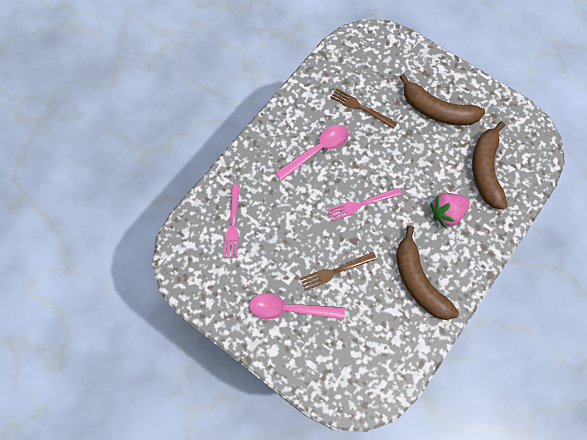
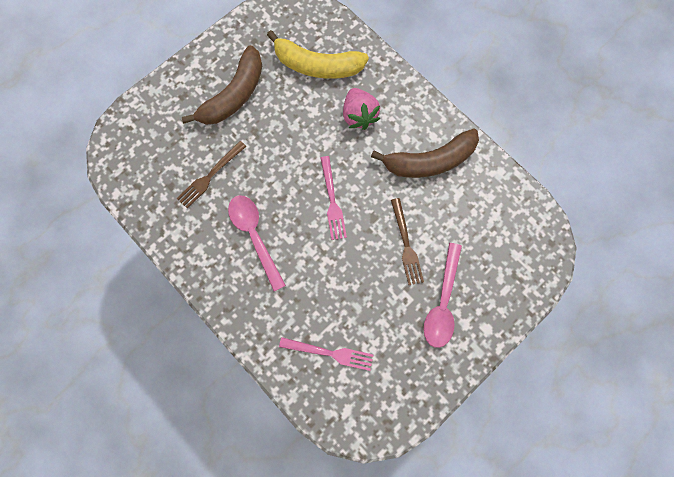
camera: 80 degrees left, 5 degrees up
brown banana [472,121,507,210] -> yellow banana [267,30,369,79]

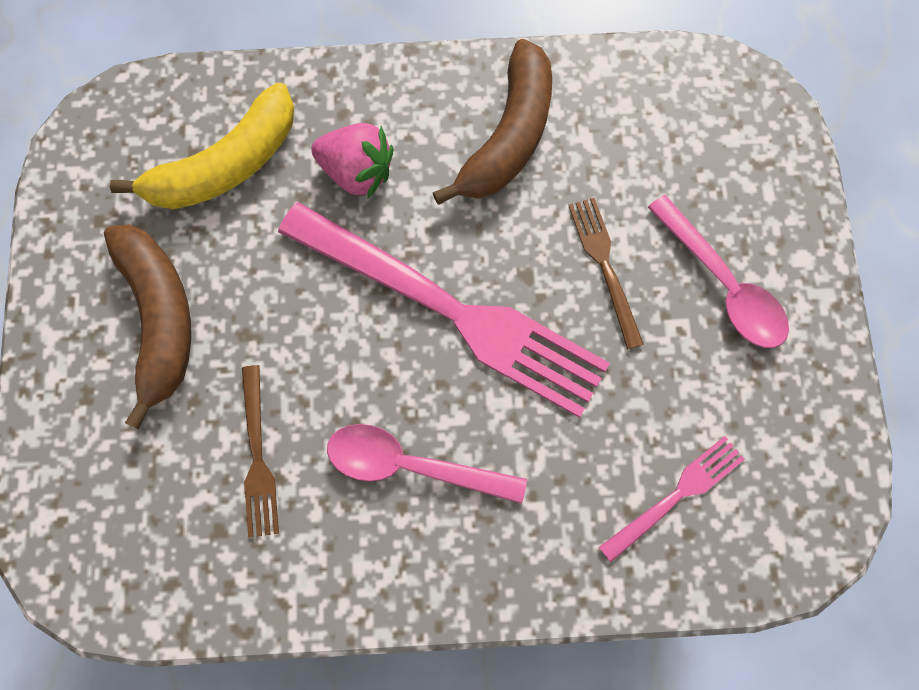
camera: 50 degrees left, 0 degrees up
pink fork [320,156,347,240] -> pink fork [278,202,610,418], size x2.18
brown fork [391,198,424,285] -> brown fork turned 135 degrees counterclockwise [568,198,644,349]

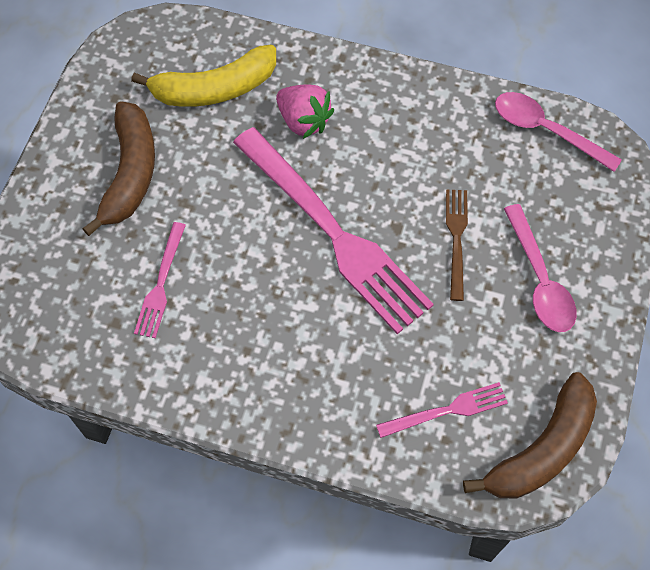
camera: 20 degrees right, 10 degrees down
brown fork [242,365,279,538] -> pink fork [134,222,186,338]
pink spoon [327,424,527,504] -> pink spoon moved to [495,92,622,172]
brown banana [433,39,552,205] -> brown banana moved to [463,372,597,499]

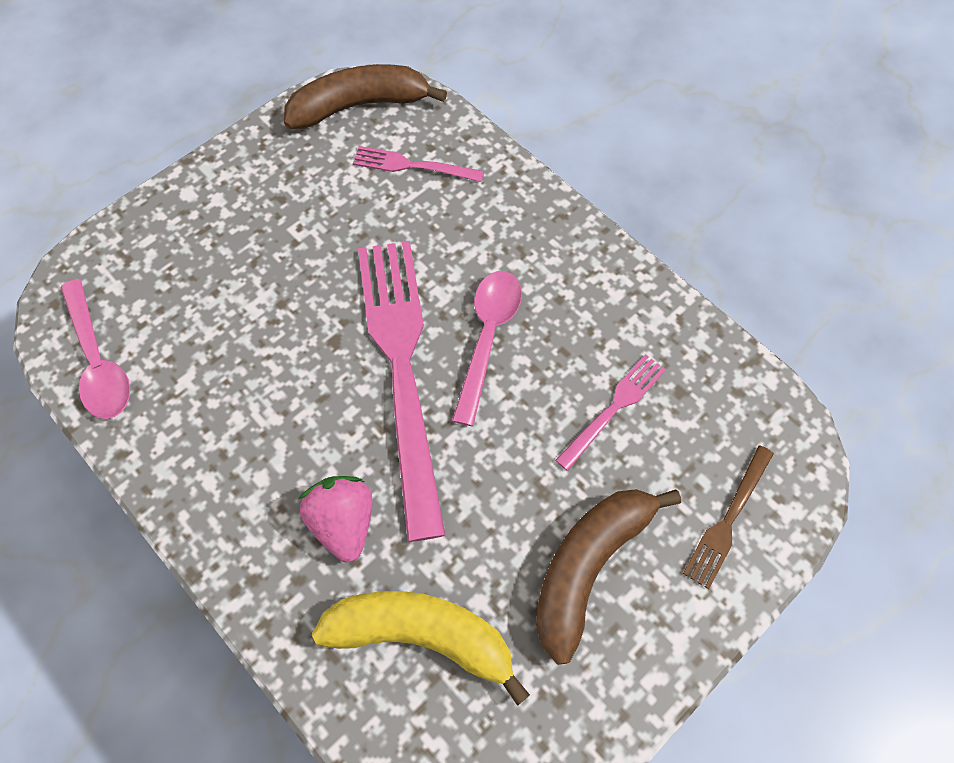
camera: 150 degrees left, 0 degrees up
brown fork [446,189,468,301] -> brown fork moved to [683,445,774,589]
pink spoon [504,204,577,332] -> pink spoon moved to [452,271,522,426]

